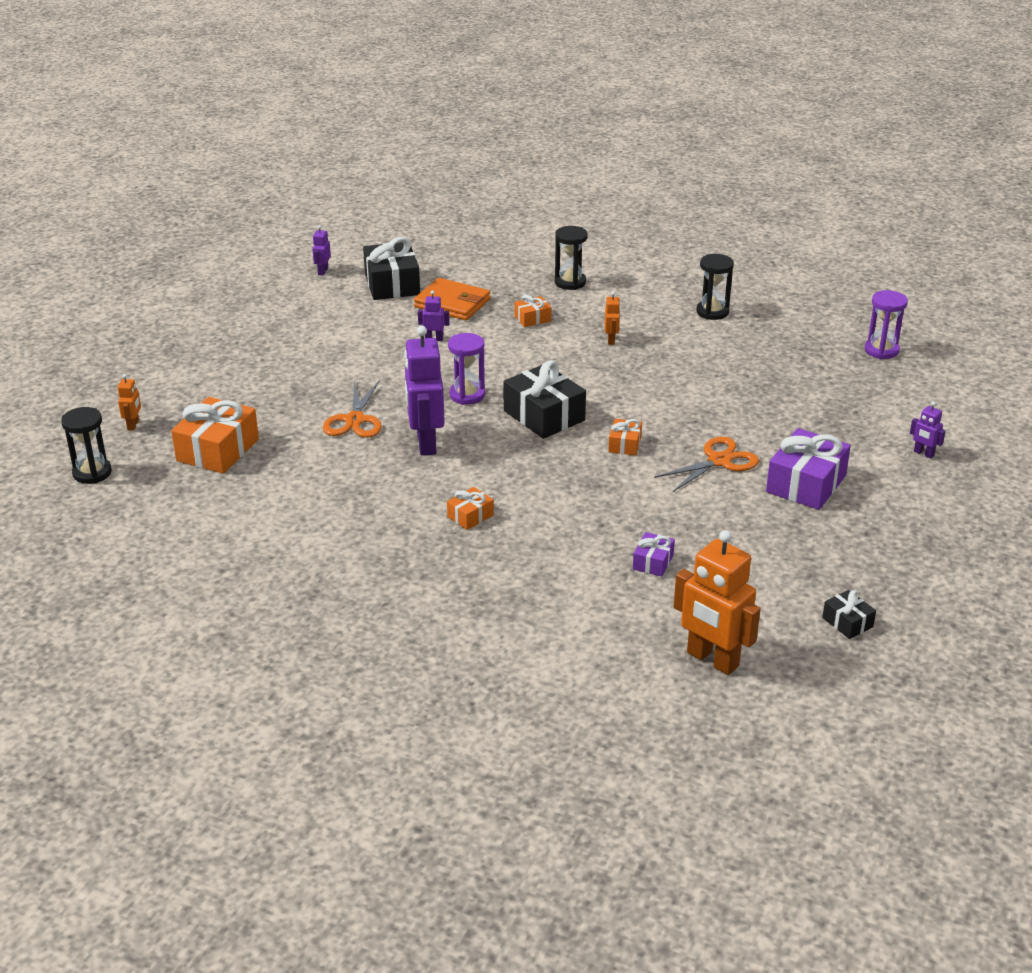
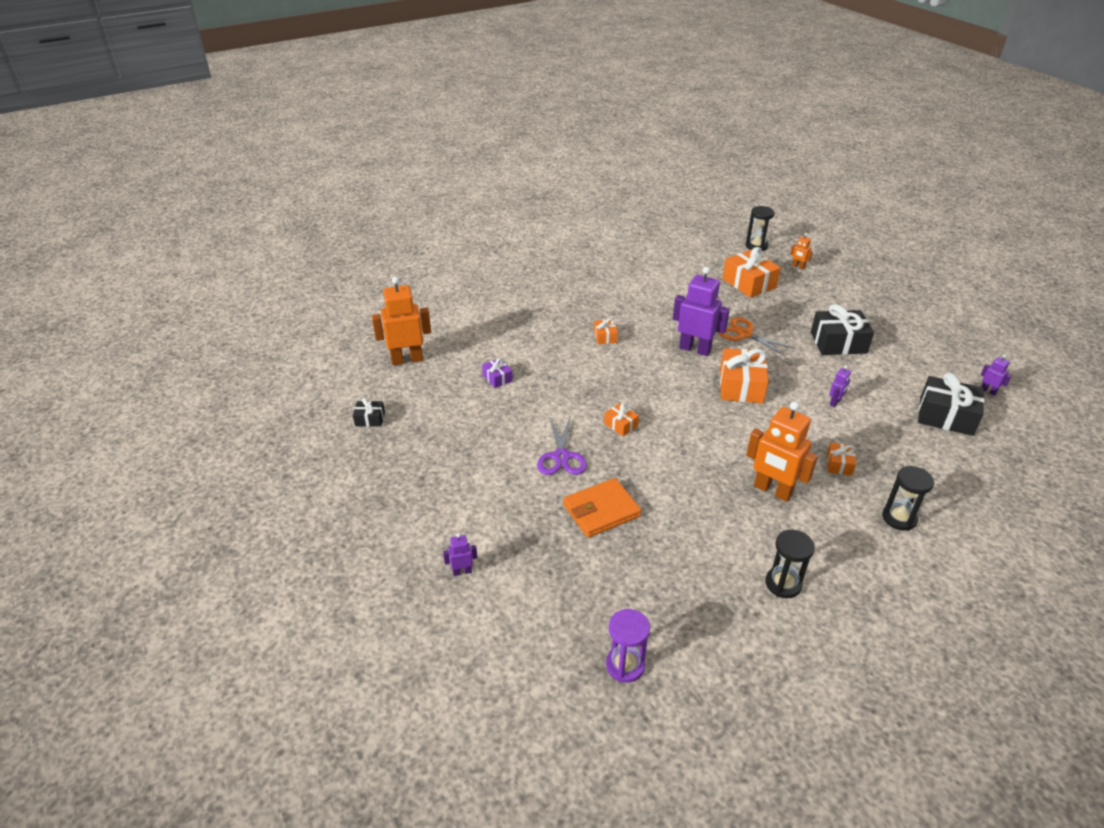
camera: 125 degrees right, 5 degrees up
orange wallet [414,278,490,320] -> orange wallet moved to [563,478,641,538]
purple hourglass [448,333,485,405] -> orange gift [720,348,768,403]
black gift [504,360,586,439] -> black gift moved to [811,304,874,355]
orange robot [605,292,620,345] -> orange robot [746,401,818,502], size x2.20
orange scissors [654,437,759,492] -> purple scissors [537,416,587,475]
purple gift [766,428,851,510] -> none

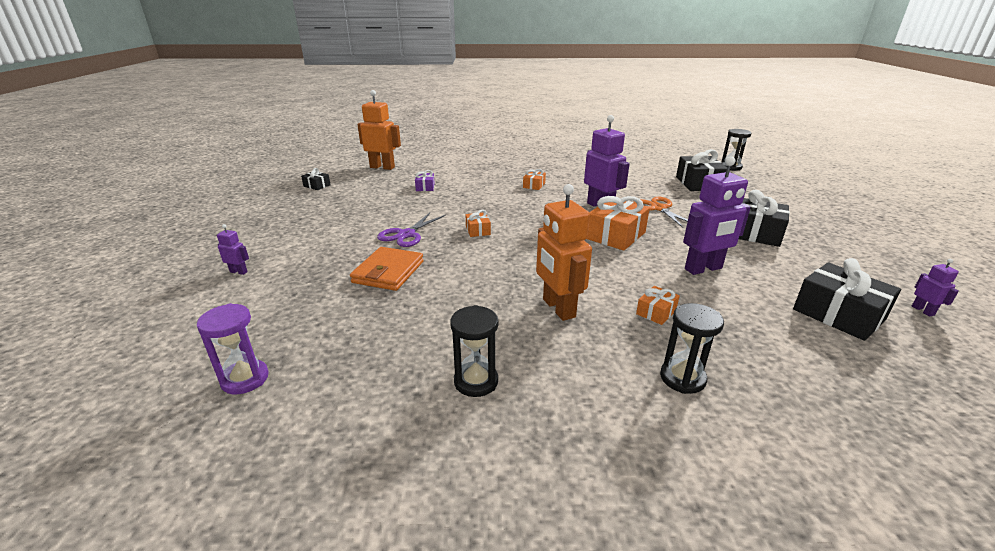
camera: 30 degrees right, 10 degrees down
orange wallet [563,478,641,538] -> orange wallet turned 75 degrees counterclockwise [350,247,424,291]
orange gift [722,247,781,298] -> black gift [676,149,727,191]
orange robot [790,233,813,269] -> none
purple robot [829,365,851,407] -> purple robot [683,156,751,275], size x2.20

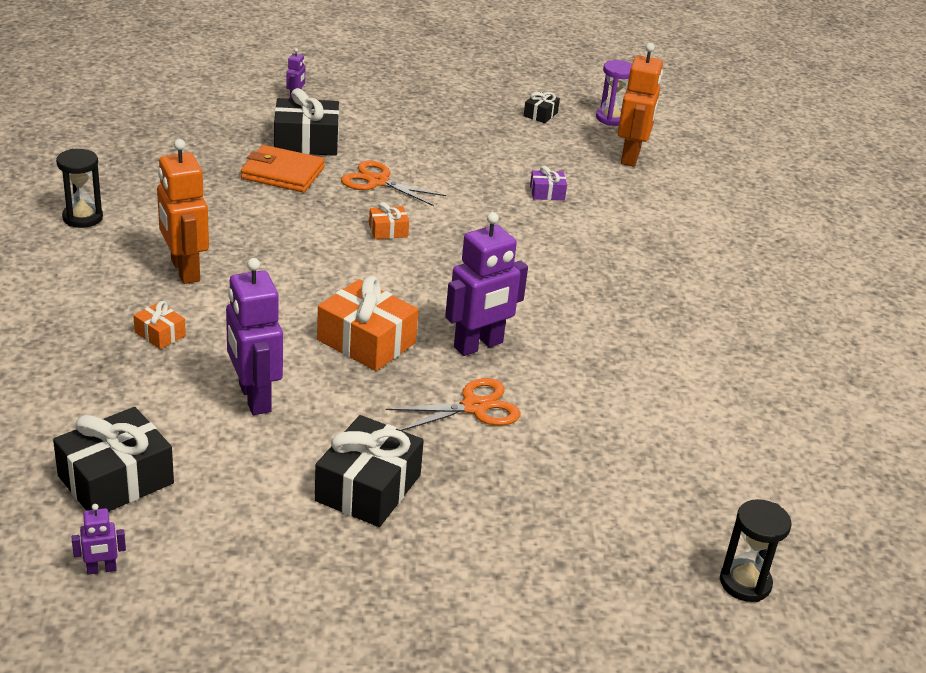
camera: 85 degrees right, 5 degrees up
purple hourglass [197,303,269,394] -> purple hourglass moved to [596,60,632,126]
purple scissors [377,213,446,247] -> orange scissors [341,161,446,206]
orange gift [523,169,546,190] -> none
orange robot [536,184,592,321] -> orange robot turned 90 degrees counterclockwise [157,139,209,284]
black hourglass [660,303,724,394] -> none
black gift [676,149,727,191] -> black gift moved to [274,88,339,156]

